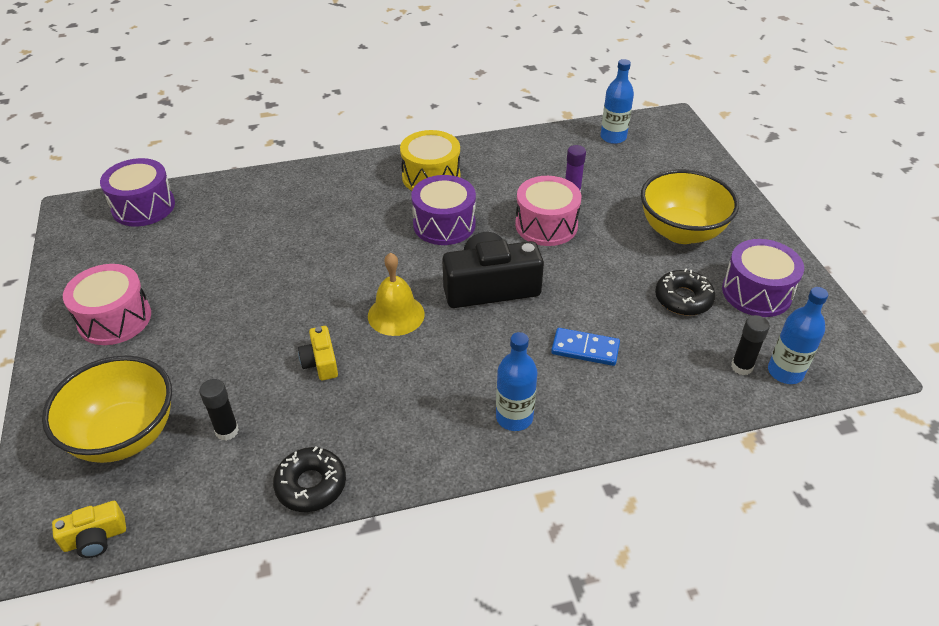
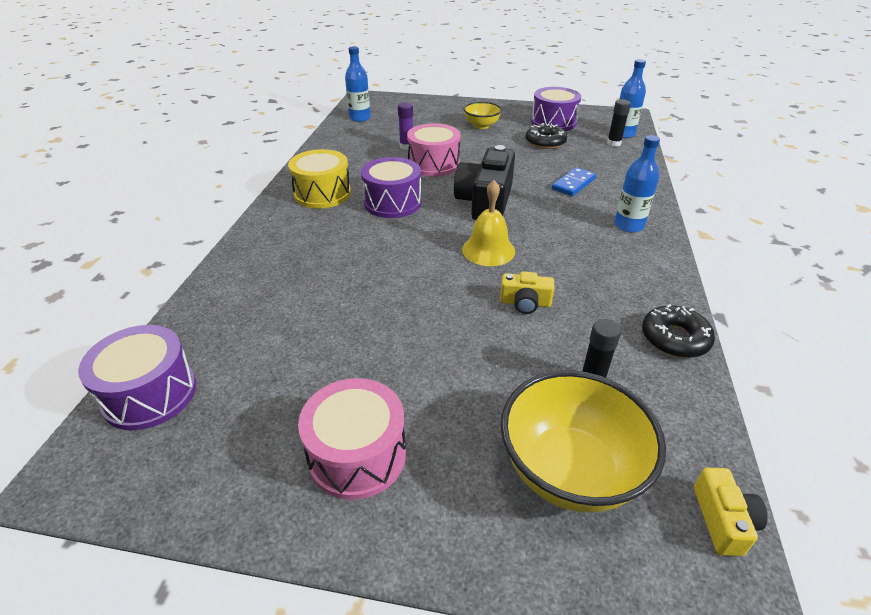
camera: 65 degrees left, 5 degrees down
yellow bowl [641,169,739,244] -> yellow bowl [463,102,502,129], size x0.56

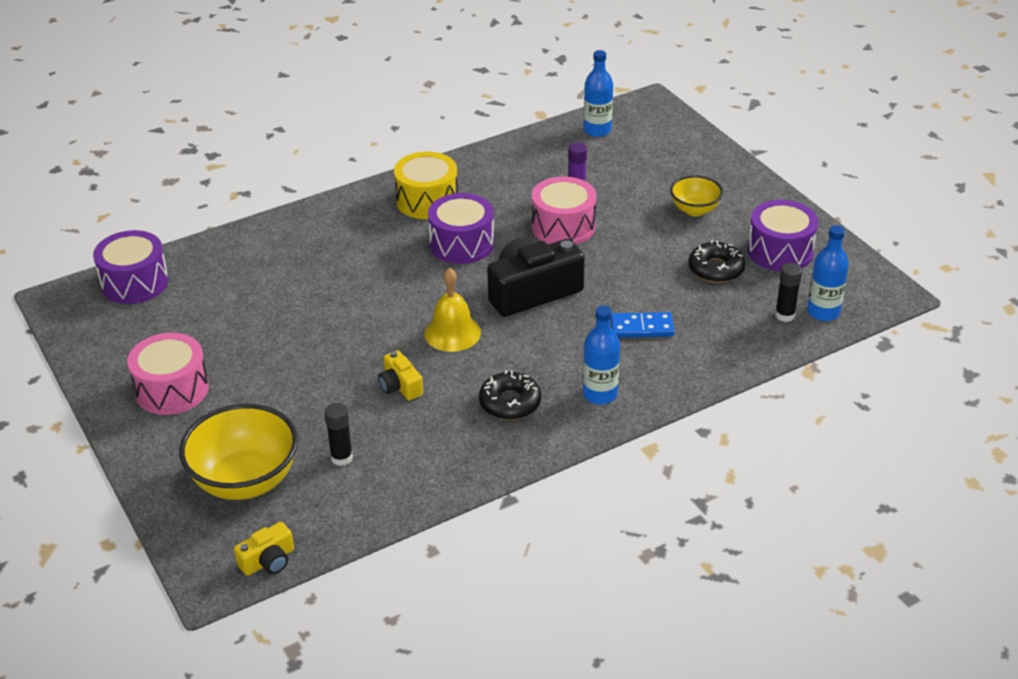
camera: 50 degrees right, 0 degrees up
black donut [642,304,715,358] -> black donut moved to [479,370,541,420]

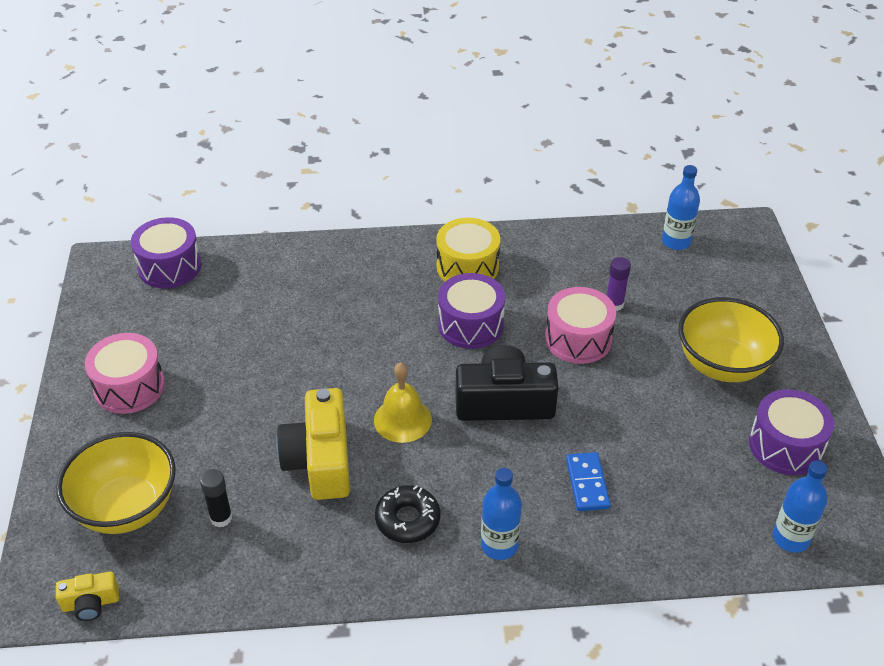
camera: 25 degrees right, 5 degrees up
yellow camera [378,350,423,400] -> yellow camera [276,388,350,500], size x2.02
blue domino [611,312,675,338] -> blue domino turned 60 degrees clockwise [566,452,610,511]
yellow bowl [670,175,723,216] -> yellow bowl [678,297,784,382], size x1.79
black donut [688,240,745,283] -> none
black glue stick [775,263,802,322] -> none

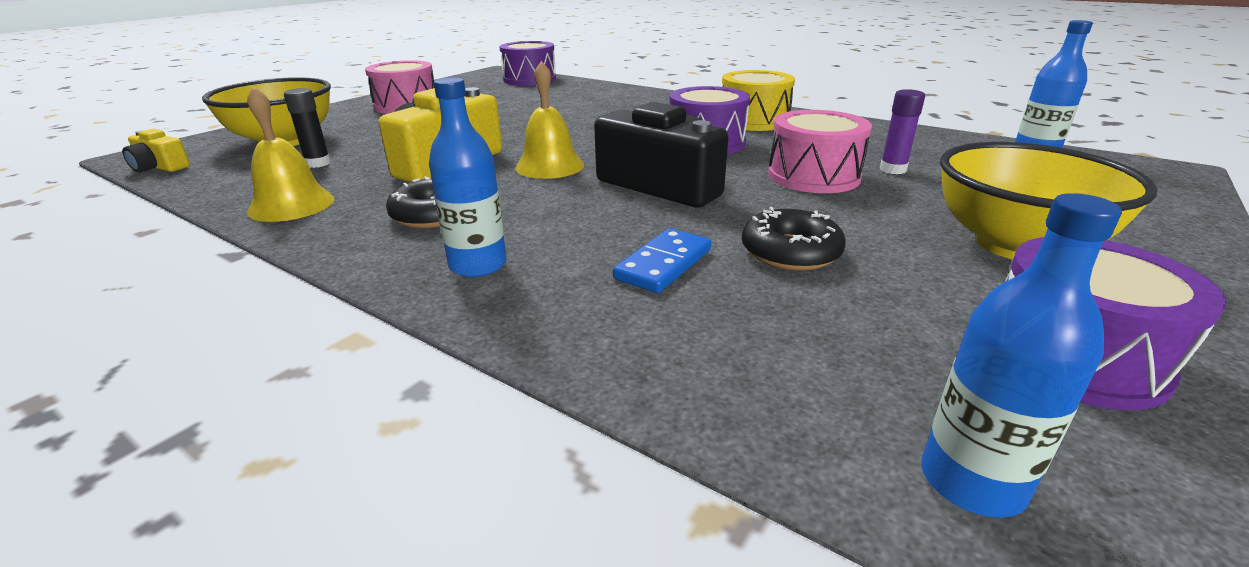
camera: 40 degrees right, 15 degrees down
none -> yellow bell [247,86,335,222]
none -> black donut [742,207,846,271]

